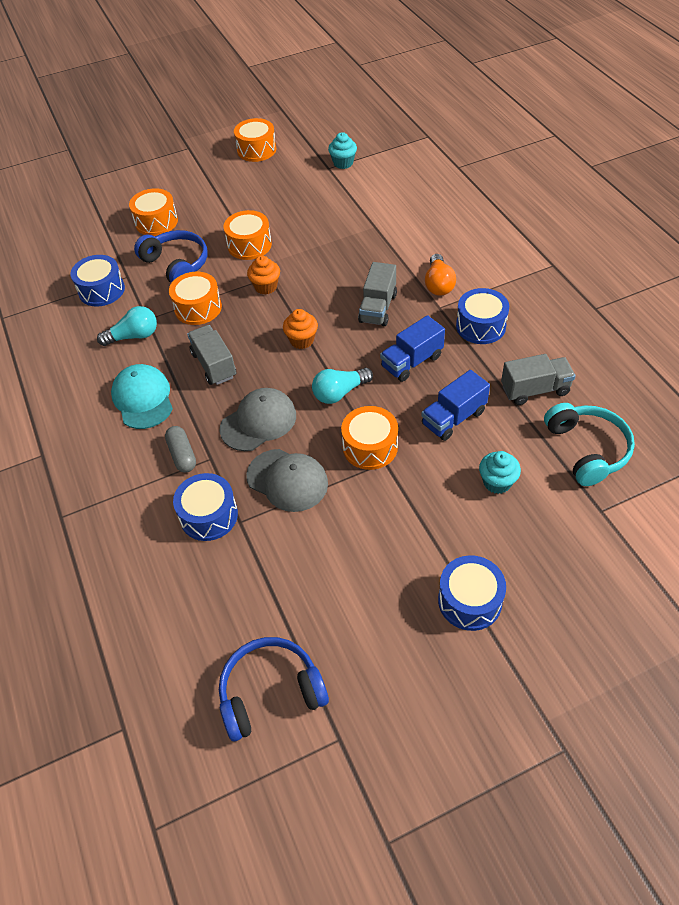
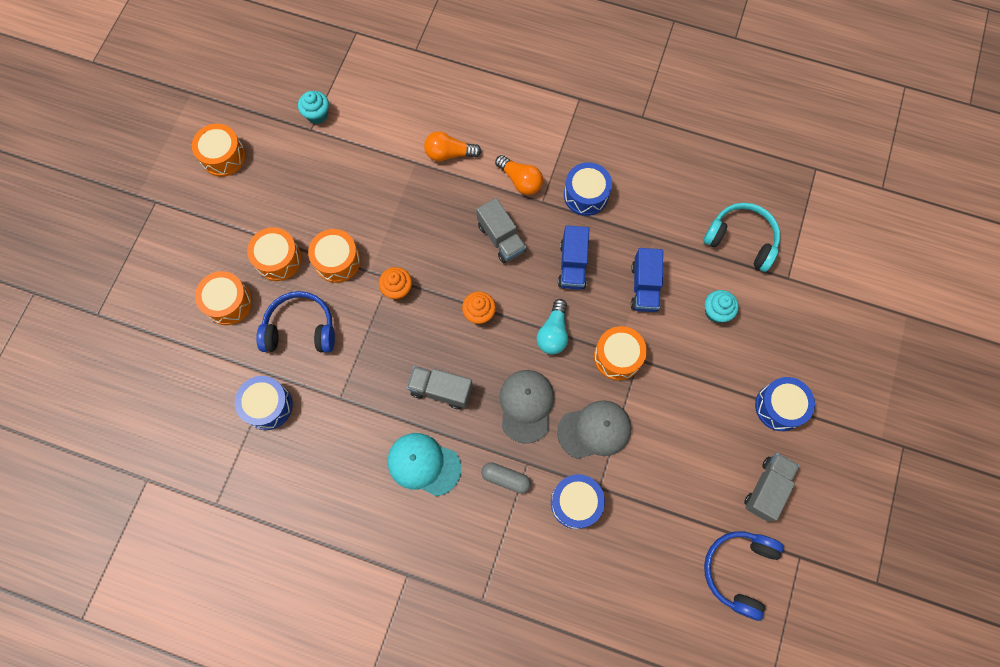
camera: 50 degrees left, 20 degrees up
turquoise light bulb [97,306,157,346] -> none
orange drum [169,272,222,325] -> orange drum moved to [247,227,302,281]
grey truck [501,354,576,405] -> grey truck moved to [744,453,800,522]
none -> orange light bulb [424,131,482,162]

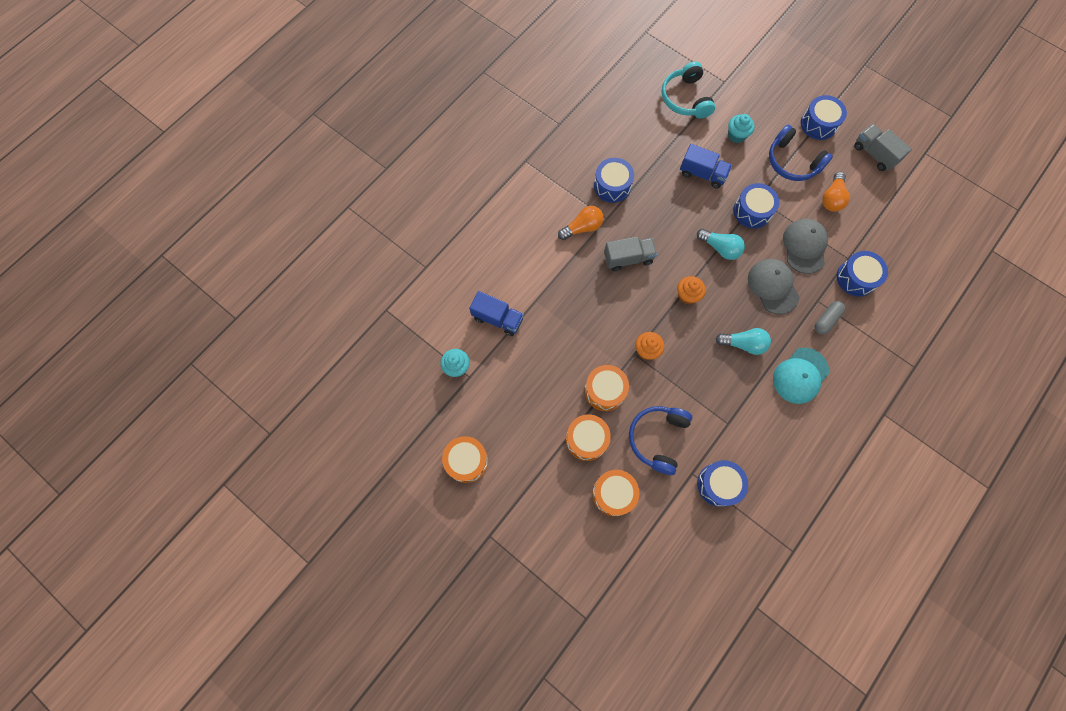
camera: 70 degrees left, 0 degrees up
grey truck [407,366,473,409] -> turquoise light bulb [716,328,771,355]
orange light bulb [424,131,482,162] -> orange light bulb moved to [822,172,850,212]
grey cap [499,370,554,444] -> grey cap turned 45 degrees clockwise [748,259,800,314]
blue truck [558,225,589,290] -> blue truck moved to [469,291,524,336]
orange drum [594,326,647,381] -> blue drum [734,183,779,229]
turquoise headphones [703,203,780,272] -> turquoise headphones turned 60 degrees counterclockwise [662,61,715,119]
blue headphones [704,531,784,621] -> blue headphones moved to [769,125,833,181]

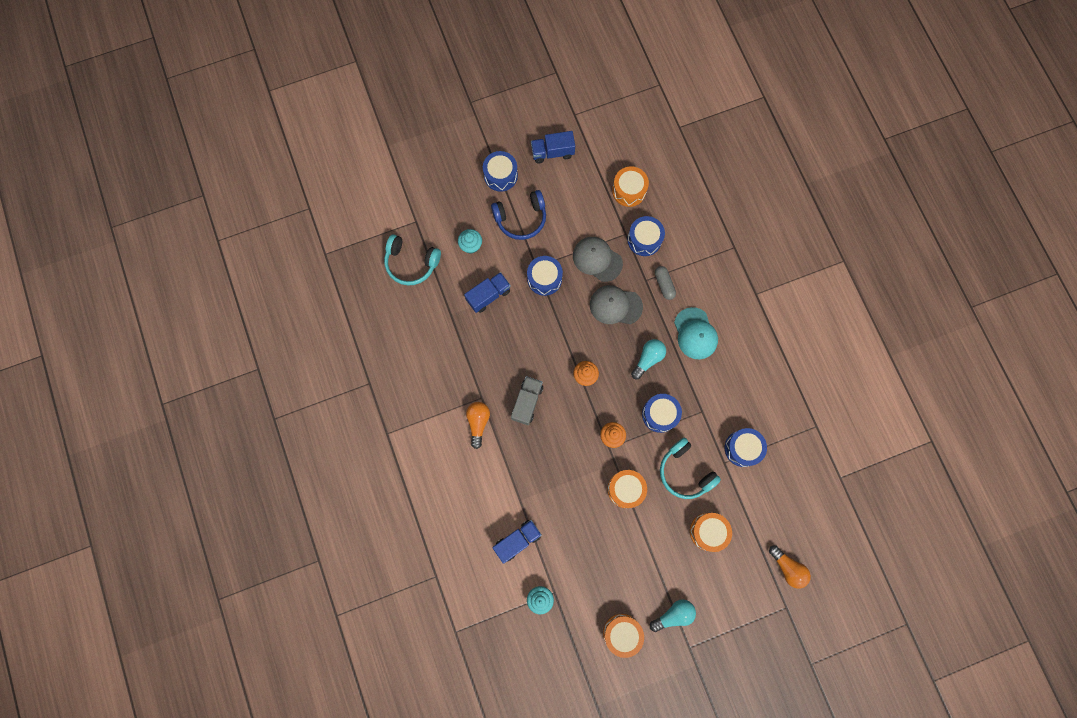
camera: 60 degrees left, 5 degrees up
orange drum [566,414,611,461] -> orange drum moved to [612,166,649,207]
blue drum [594,158,634,203] -> blue drum moved to [642,394,682,433]
blue headphones [629,406,692,475] -> turquoise headphones [660,438,721,499]
turquoise light bulb [697,229,745,260] -> turquoise light bulb moved to [650,599,696,632]
orange light bulb [822,172,850,212] -> orange light bulb moved to [769,546,811,588]
grey truck [854,124,912,171] -> blue truck [531,131,575,163]

